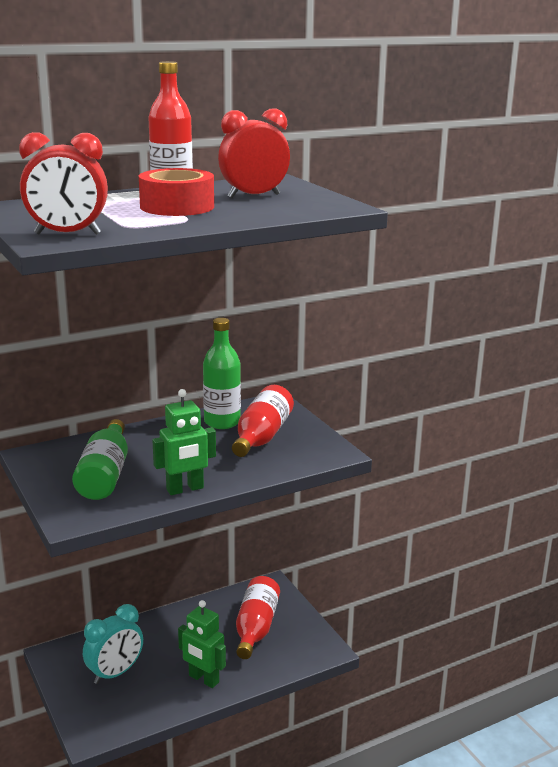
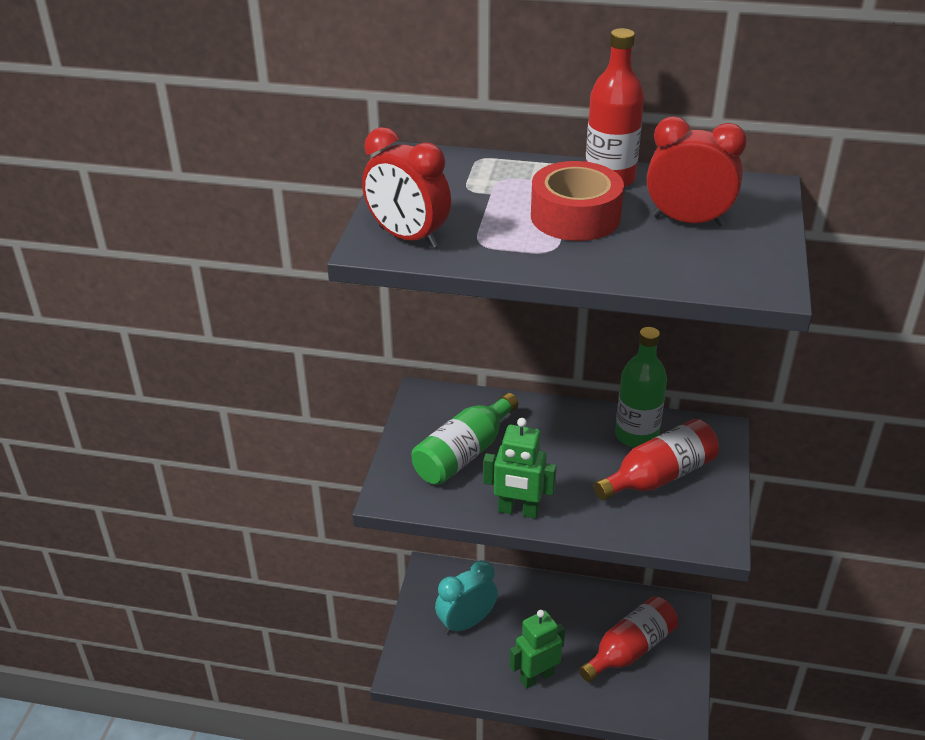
camera: 40 degrees right, 15 degrees up
turquoise clock [83,604,143,684] -> turquoise clock turned 150 degrees clockwise [435,560,498,635]
green robot [178,600,226,688] -> green robot turned 75 degrees clockwise [509,610,565,688]

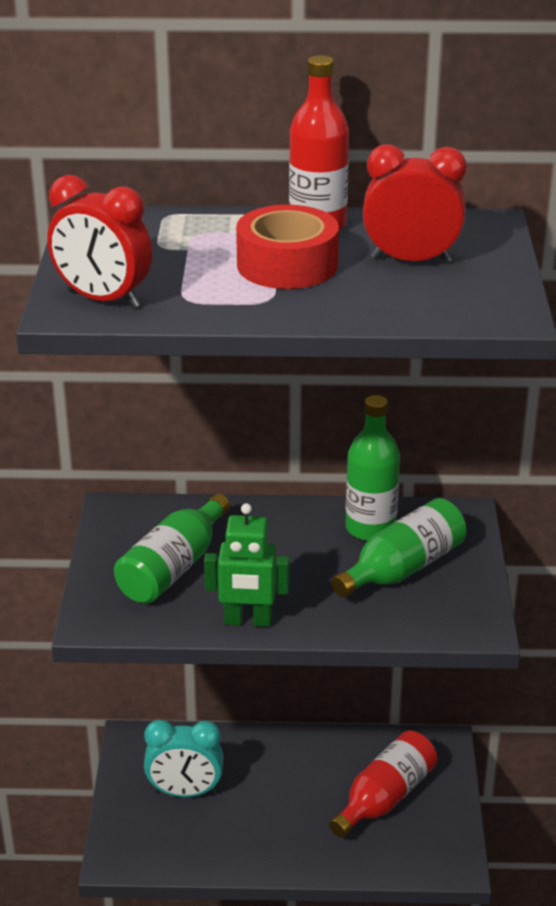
camera: 10 degrees left, 5 degrees down
turquoise clock [435,560,498,635] -> turquoise clock turned 135 degrees counterclockwise [144,719,224,797]
green robot [509,610,565,688] -> none
red bottle [593,419,719,500] -> green bottle [331,498,466,598]

